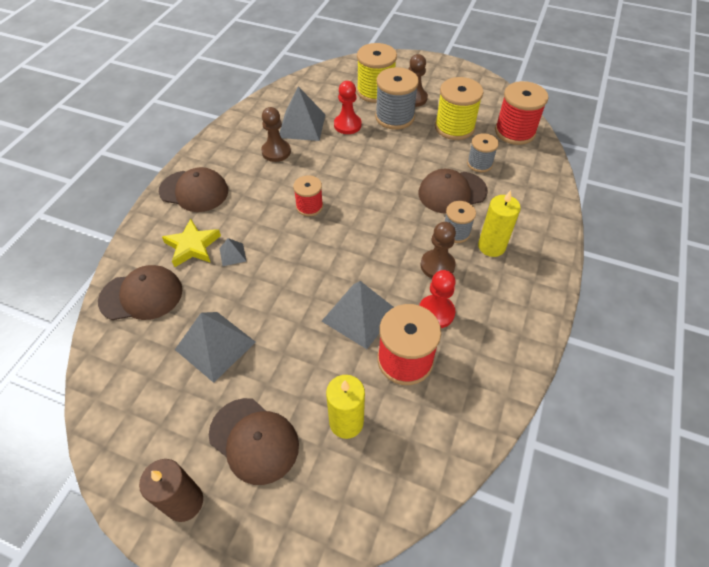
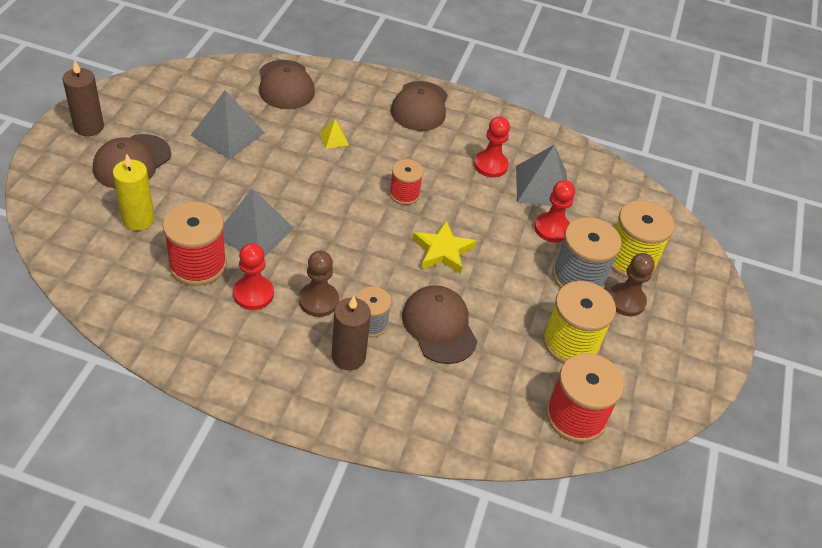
camera: 80 degrees right, 5 degrees down
yellow star [162,218,221,267] -> yellow star moved to [412,220,476,274]
grey pyramid [219,238,246,266] -> yellow pyramid [320,119,349,149]
brown pawn [261,107,291,162] -> red pawn [474,117,510,178]
grey spool [467,133,499,172] -> none
yellow candle [478,190,521,257] -> brown candle [332,296,371,370]

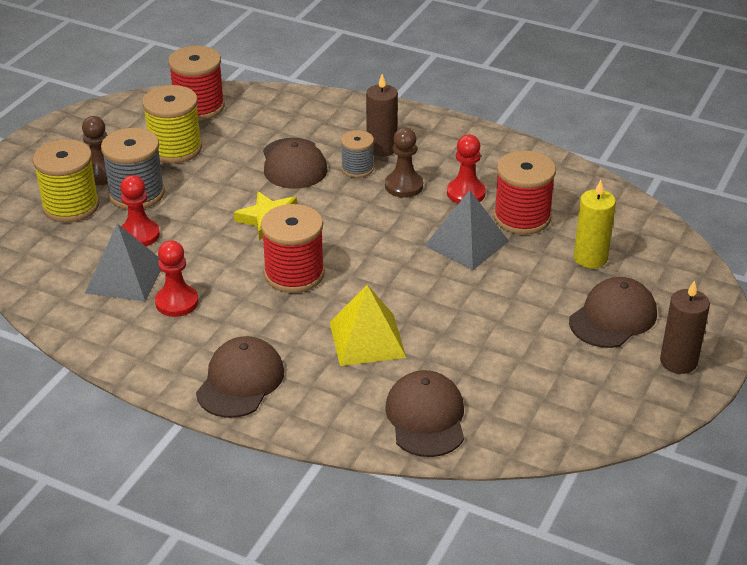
camera: 165 degrees left, 10 degrees down
grey pyramid [190,90,265,159] -> none
yellow pyramid [320,119,349,149] -> yellow pyramid [330,285,406,366], size x2.12
red spool [389,159,424,205] -> red spool [261,204,325,293], size x1.67

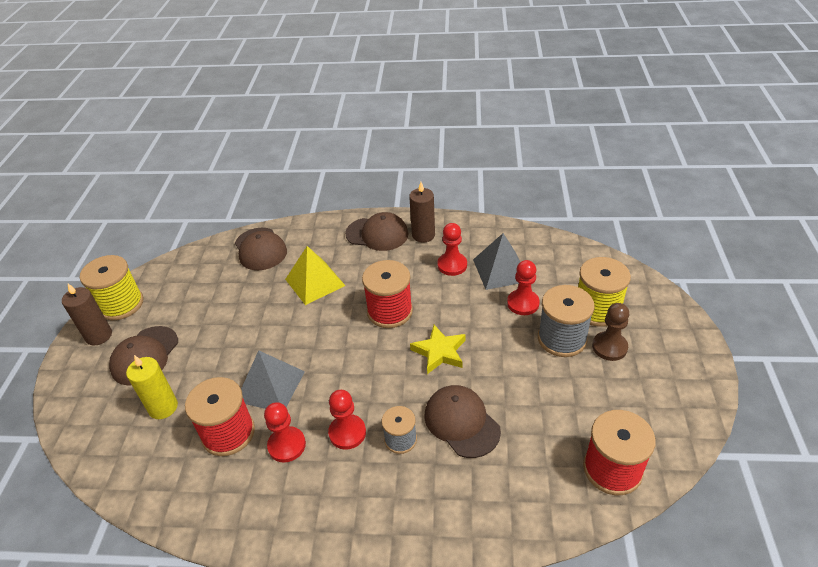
camera: 160 degrees right, 5 degrees up
yellow spool [142,85,202,163] -> yellow spool moved to [80,255,143,320]
brown cap [196,336,284,418] -> brown cap turned 75 degrees counterclockwise [345,212,409,251]
brown candle [366,74,398,157] -> brown candle moved to [409,182,435,242]
brown pawn [385,127,423,198] -> red pawn [328,390,366,450]

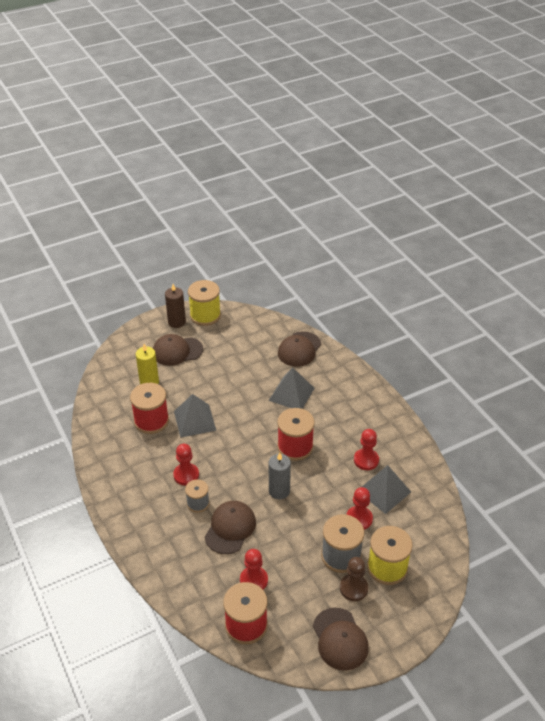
camera: 55 degrees right, 0 degrees up
red pawn [264,402,306,463] -> red pawn moved to [240,549,268,590]
yellow pyramid [285,246,346,305] -> grey pyramid [269,367,314,409]
brown cap [345,212,409,251] -> brown cap moved to [313,608,369,671]
brown candle [409,182,435,242] -> none
yellow star [410,325,466,374] -> grey candle [269,452,291,499]

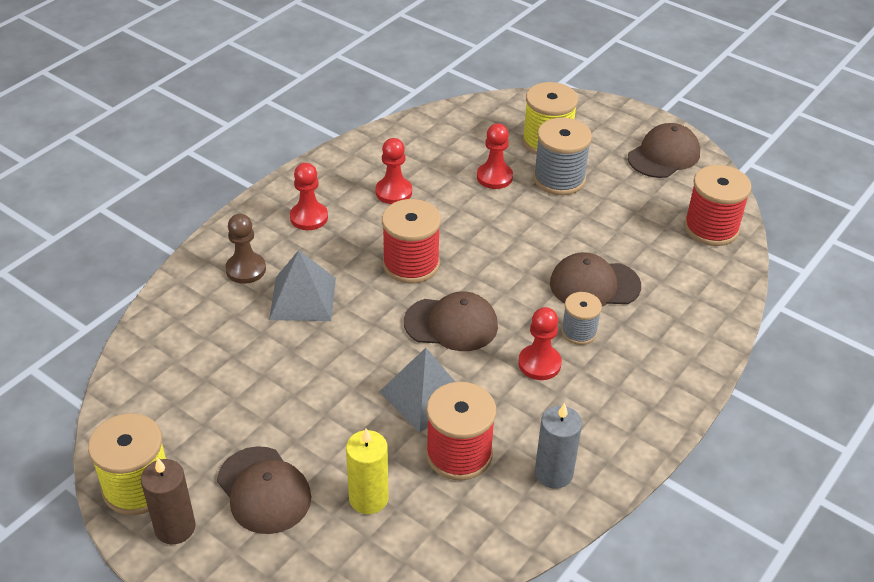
camera: 115 degrees left, 0 degrees up
red pawn [240,549,268,590] -> red pawn moved to [290,163,328,230]
grey candle [269,452,291,499] -> grey candle moved to [535,403,582,489]
brown cap [278,331,321,367] -> brown cap moved to [404,291,498,351]
brown pawn [340,557,368,601] -> brown pawn moved to [225,214,266,284]
grey pyramid [362,465,411,514] -> none

